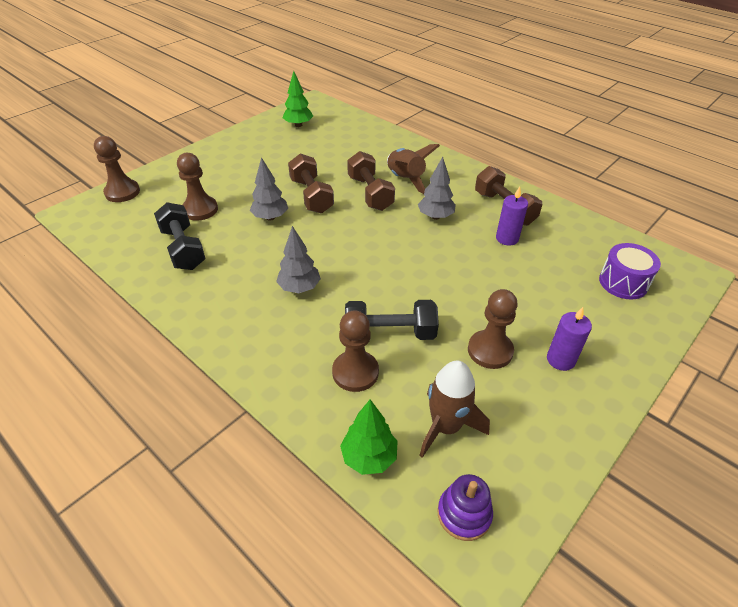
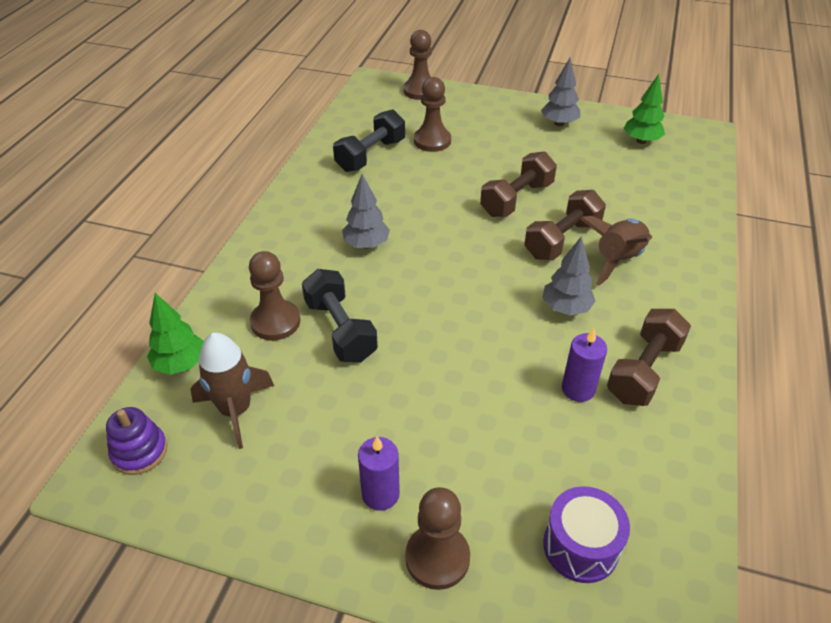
camera: 65 degrees right, 0 degrees up
grey tree [250,157,288,220] -> grey tree moved to [541,58,580,126]
brown pawn [468,289,518,369] -> brown pawn moved to [405,487,470,590]

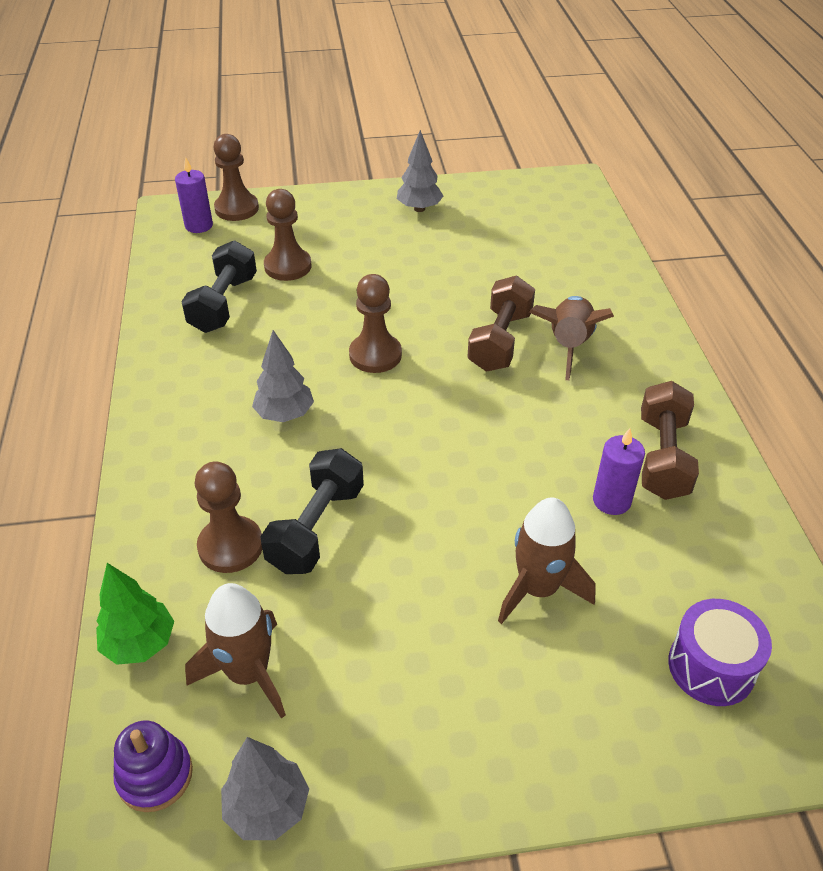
camera: 25 degrees left, 0 degrees up
black dumbbell [302,269,378,362] -> black dumbbell turned 75 degrees clockwise [260,448,364,574]
purple candle [358,436,400,511] -> purple candle moved to [175,157,213,233]
brown pawn [405,487,470,590] -> brown pawn moved to [349,274,402,373]
brown dumbbell [480,151,557,217] -> none
grey tree [542,236,596,316] -> grey tree moved to [221,737,309,840]
green tree [623,74,665,144] -> none
none -> brown rocket [498,497,596,624]

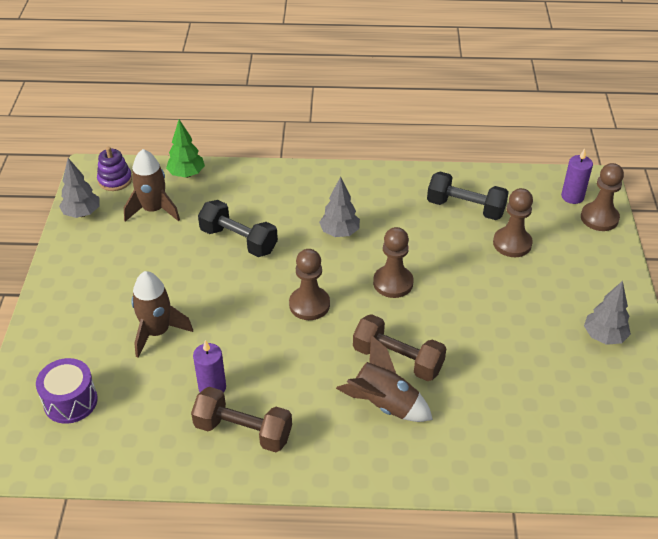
camera: 100 degrees right, 0 degrees up
brown pawn [195,461,262,573] -> brown pawn moved to [289,249,330,320]

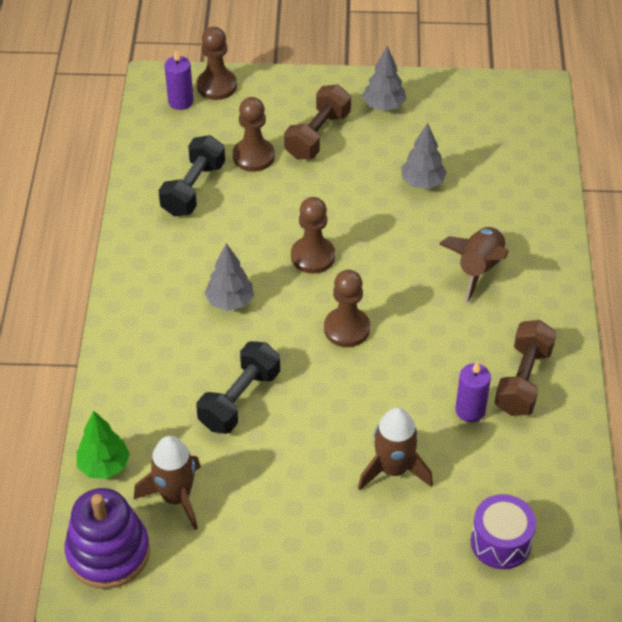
camera: 90 degrees left, 5 degrees up
grey tree [59,158,99,218] -> grey tree moved to [401,123,447,189]
purple stacking toy [97,147,132,191] -> purple stacking toy [64,488,150,589], size x1.69
brown dumbbell [353,314,447,381] -> brown dumbbell moved to [284,84,351,160]

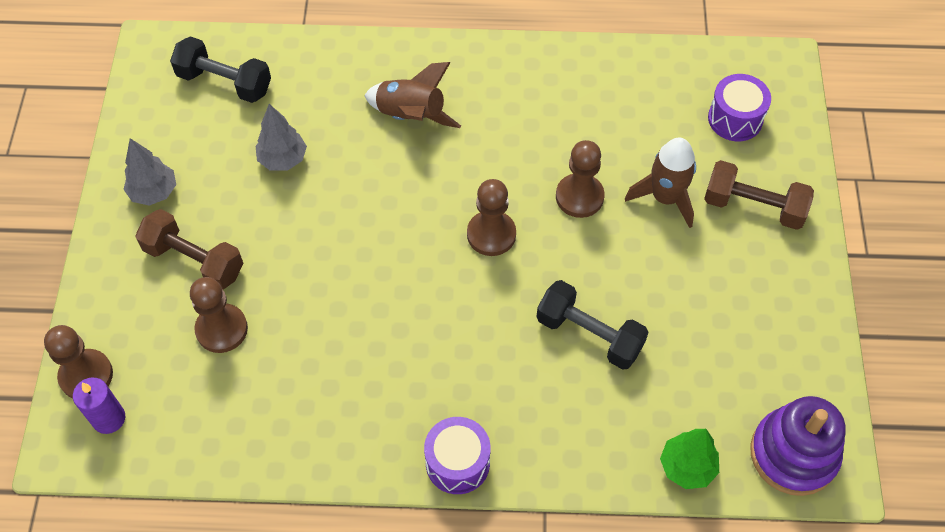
camera: 90 degrees left, 10 degrees up
brown rocket [134,436,201,530] -> none
black dumbbell [158,135,225,217] -> black dumbbell moved to [170,36,271,103]
grey tree [204,243,254,311] -> none
brown pawn [291,197,335,274] -> brown pawn moved to [556,140,605,218]
purple candle [455,361,491,422] -> none
brown dumbbell [495,320,556,416] -> brown dumbbell moved to [704,160,814,230]
none -> purple drum [424,417,491,494]

